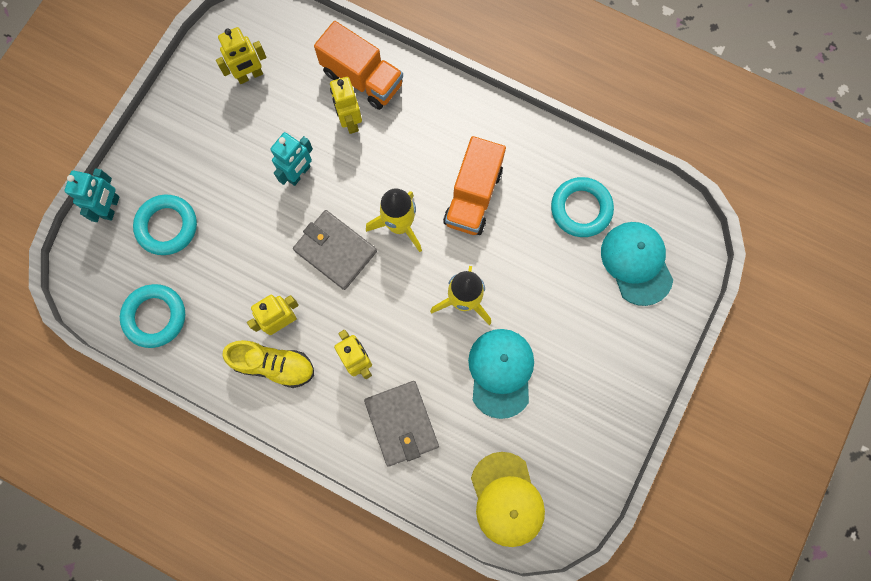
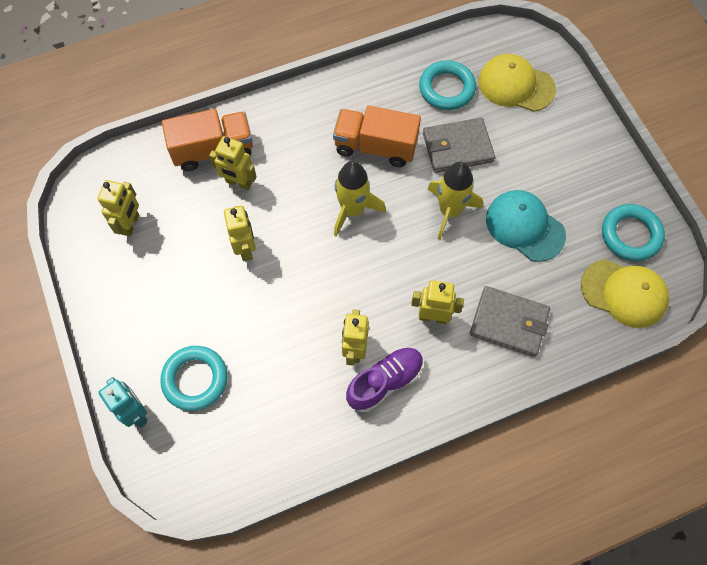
camera: 50 degrees left, 10 degrees down
turquoise ring [120,284,185,348] -> turquoise ring moved to [602,204,665,261]
yellow shoe [223,340,314,388] -> purple shoe [346,347,423,412]
turquoise robot [271,132,313,186] -> yellow robot [224,206,256,261]
grey wallet [293,210,377,290] -> grey wallet moved to [423,118,495,173]
orange truck [443,136,506,235] -> orange truck turned 135 degrees clockwise [333,106,421,167]
turquoise cap [601,222,673,306] -> yellow cap [478,54,556,112]

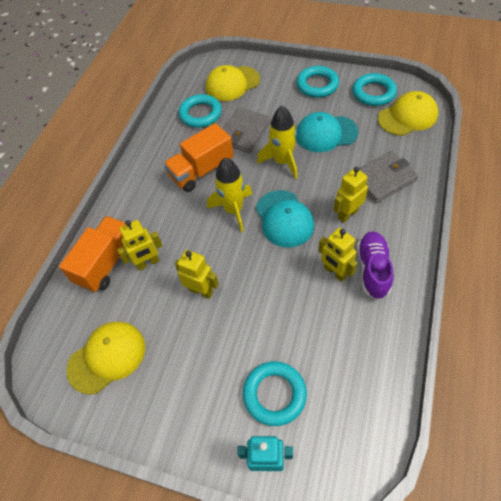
camera: 45 degrees left, 10 degrees down
yellow robot [97,180,139,237] -> yellow cap [66,322,145,395]
none -> turquoise cap [256,190,314,248]
none -> turquoise ring [296,66,339,98]

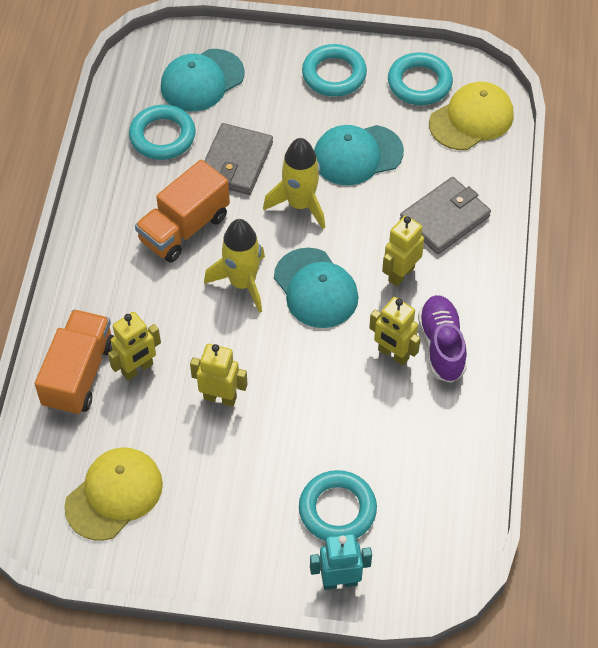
camera: 15 degrees left, 0 degrees up
yellow cap [206,65,260,101] -> turquoise cap [161,49,244,111]

